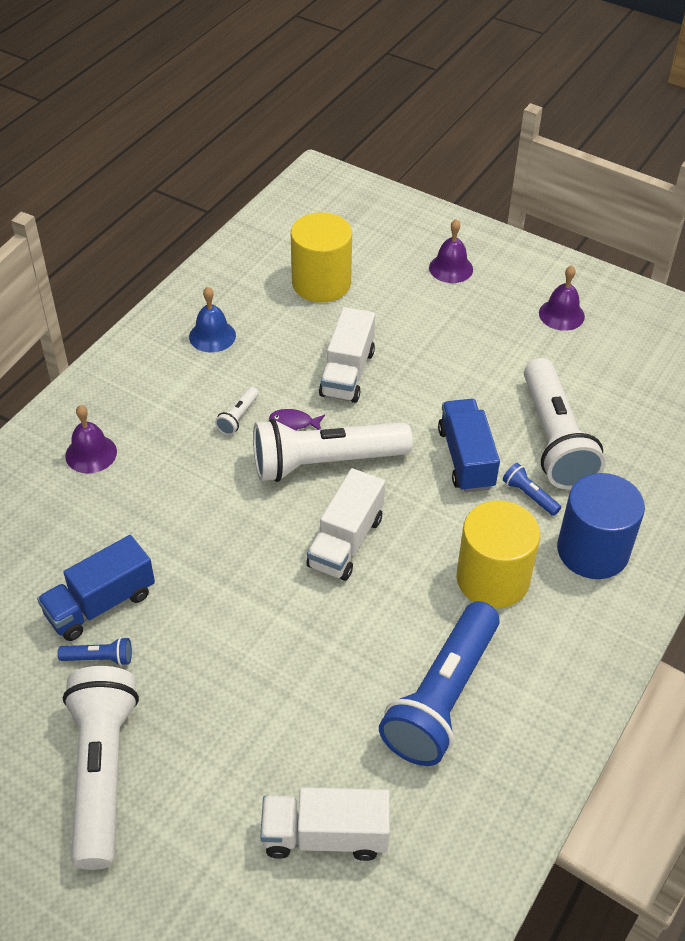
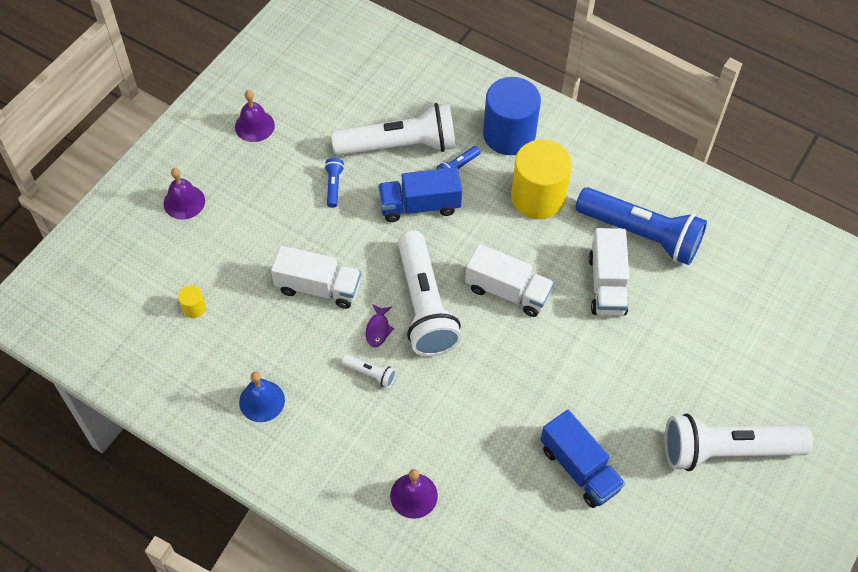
camera: 90 degrees left, 10 degrees up
blue flashlight [58,637,132,666] -> blue flashlight moved to [324,158,344,208]
white truck [260,787,390,861] -> white truck moved to [589,228,629,316]
yellow cylinder [291,212,352,302] -> yellow cylinder [178,286,206,318], size x0.40

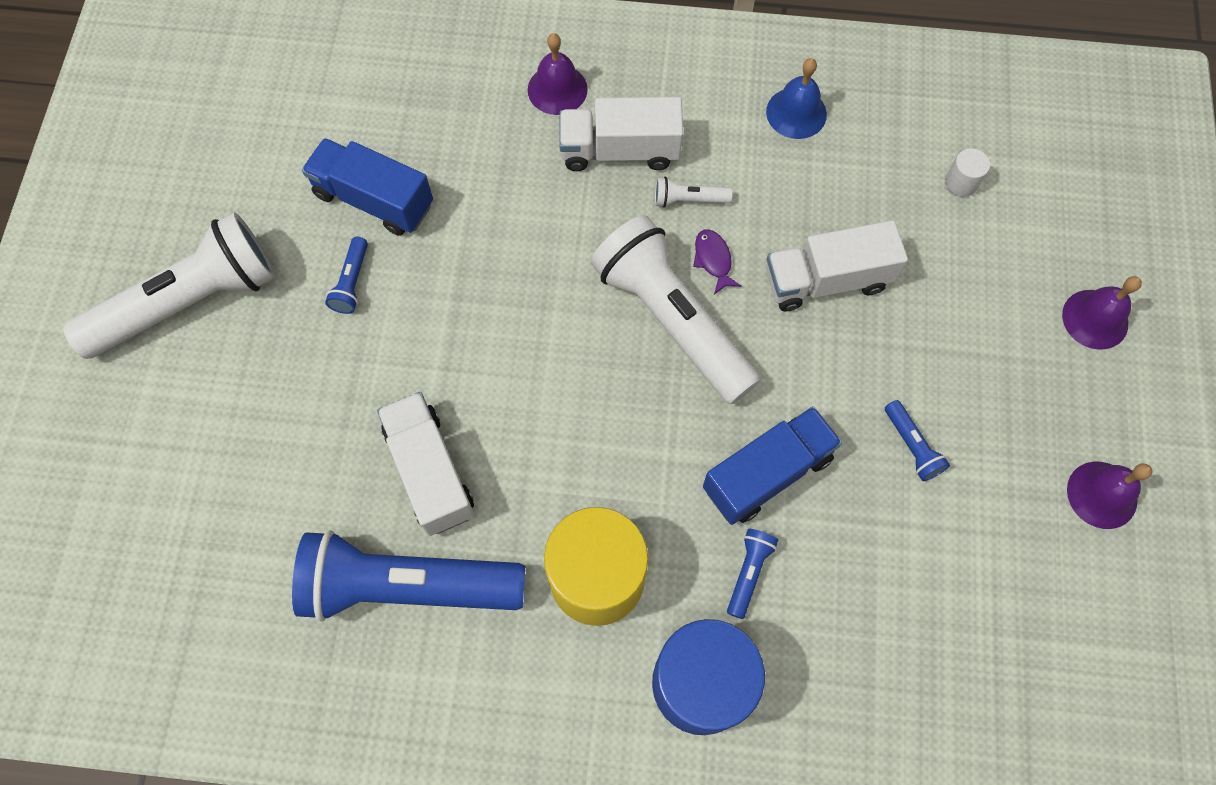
camera: 155 degrees right, 10 degrees up
yellow cylinder [178,286,206,318] -> white cylinder [945,148,990,197]
white flashlight [331,103,456,156] -> none
white truck [465,244,554,317] -> white truck moved to [559,97,683,171]
none -> blue flashlight [325,237,368,314]

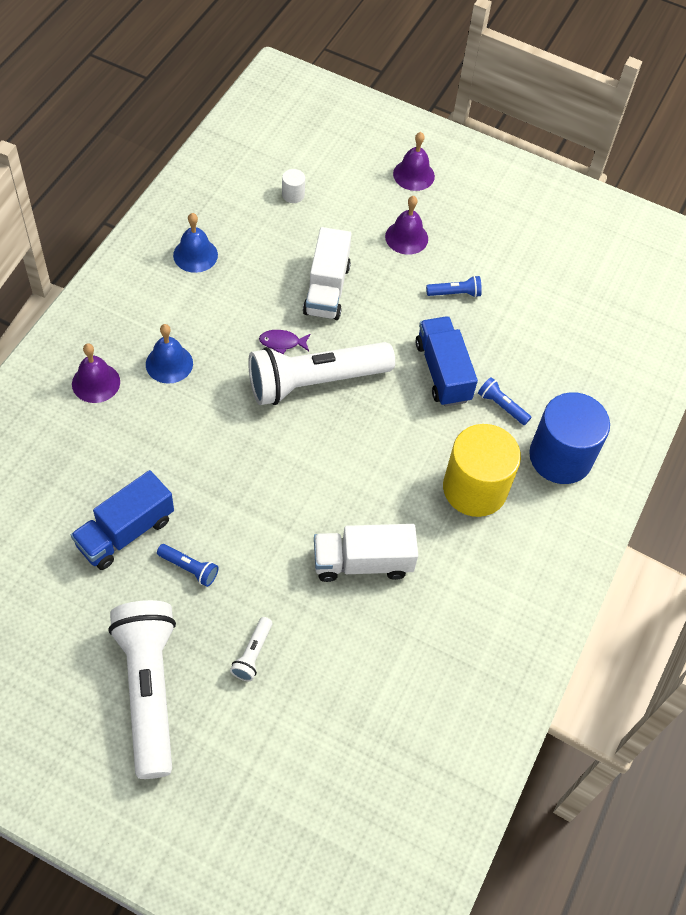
camera: 75 degrees left, 10 degrees down
blue flashlight [292,530,525,622] -> none
white truck [559,97,683,171] -> blue bell [146,324,193,384]
white flashlight [655,177,733,208] -> white flashlight moved to [230,617,272,681]
purple bell [1067,462,1153,529] -> purple bell moved to [385,196,428,255]

